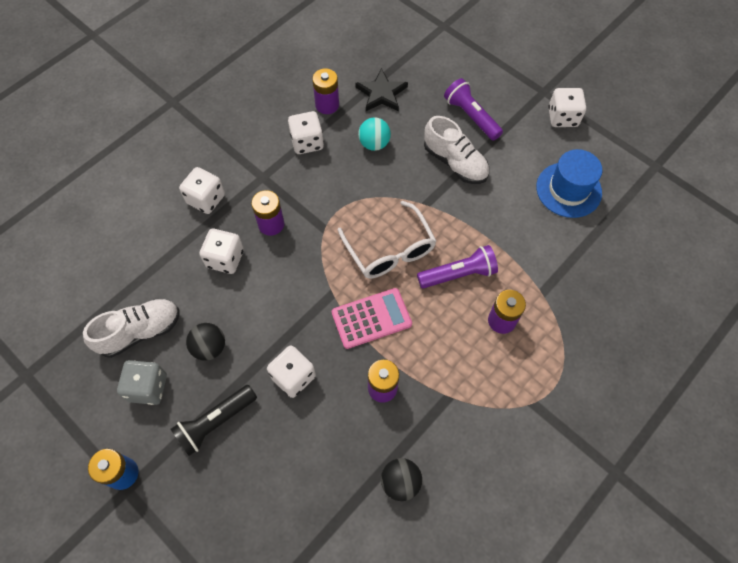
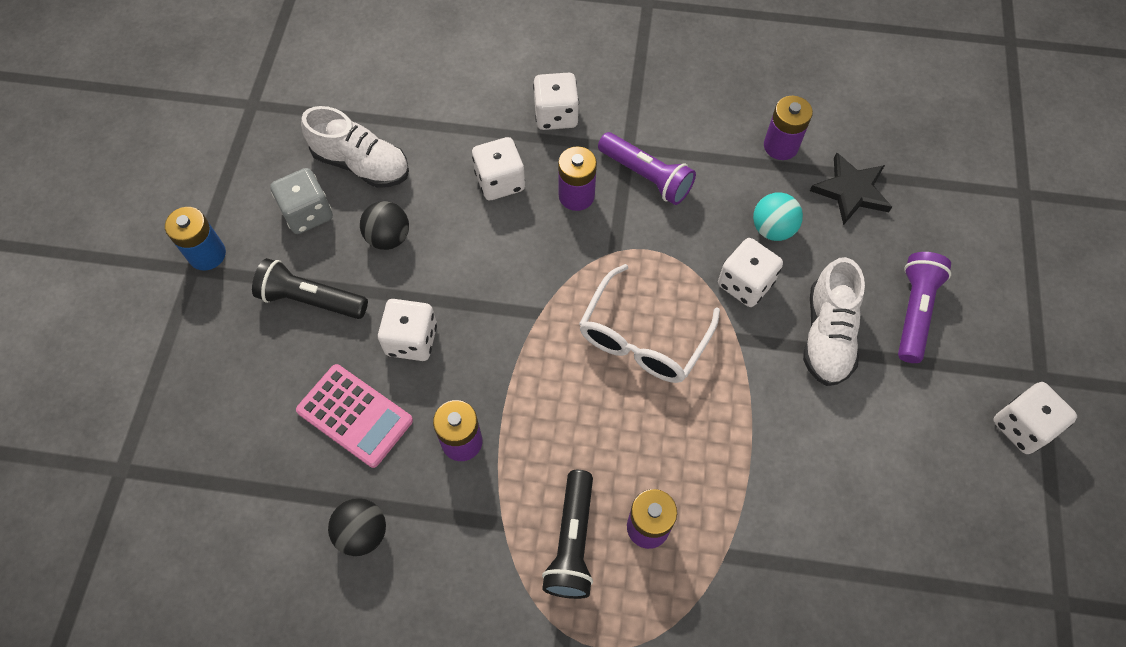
camera: 55 degrees right, 0 degrees up
white dice [288,111,324,154] -> white dice moved to [718,238,783,307]
pink calculator [332,288,412,349] -> pink calculator moved to [296,364,413,468]
purple flashlight [417,245,498,288] -> purple flashlight moved to [598,132,696,205]
blue hat [536,149,602,218] -> none
none -> black flashlight [542,470,593,599]

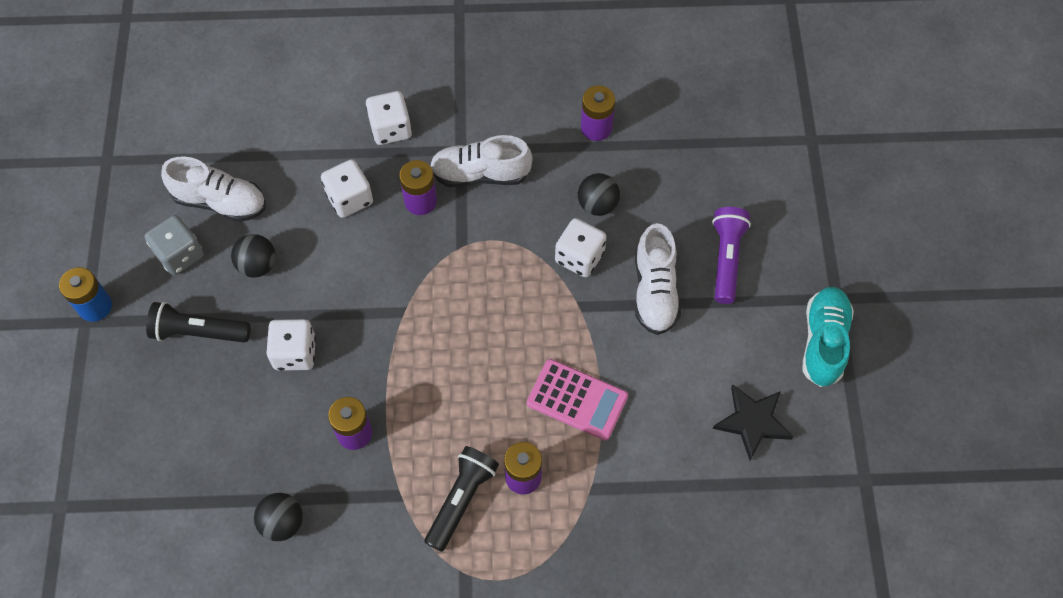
camera: 10 degrees left, 0 degrees up
pink calculator [296,364,413,468] -> pink calculator moved to [527,359,628,440]
black flashlight [542,470,593,599] -> black flashlight turned 150 degrees counterclockwise [425,446,499,552]
white glasses [579,264,720,383] -> none
purple flashlight [598,132,696,205] -> white shoe [430,135,533,187]
turquoise ball [753,192,803,241] -> black ball [578,173,620,216]
black star [810,152,892,225] -> black star moved to [713,385,793,460]
white dice [993,382,1077,454] -> turquoise shoe [802,287,854,387]

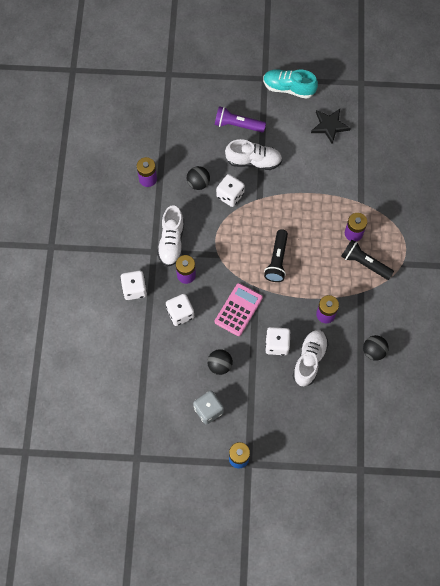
camera: 85 degrees left, 5 degrees up
black flashlight [146,302,251,343] -> black flashlight moved to [264,229,288,282]
white shoe [161,156,266,222] -> white shoe moved to [293,330,329,386]
pink calculator [527,359,628,440] -> pink calculator moved to [215,283,263,336]

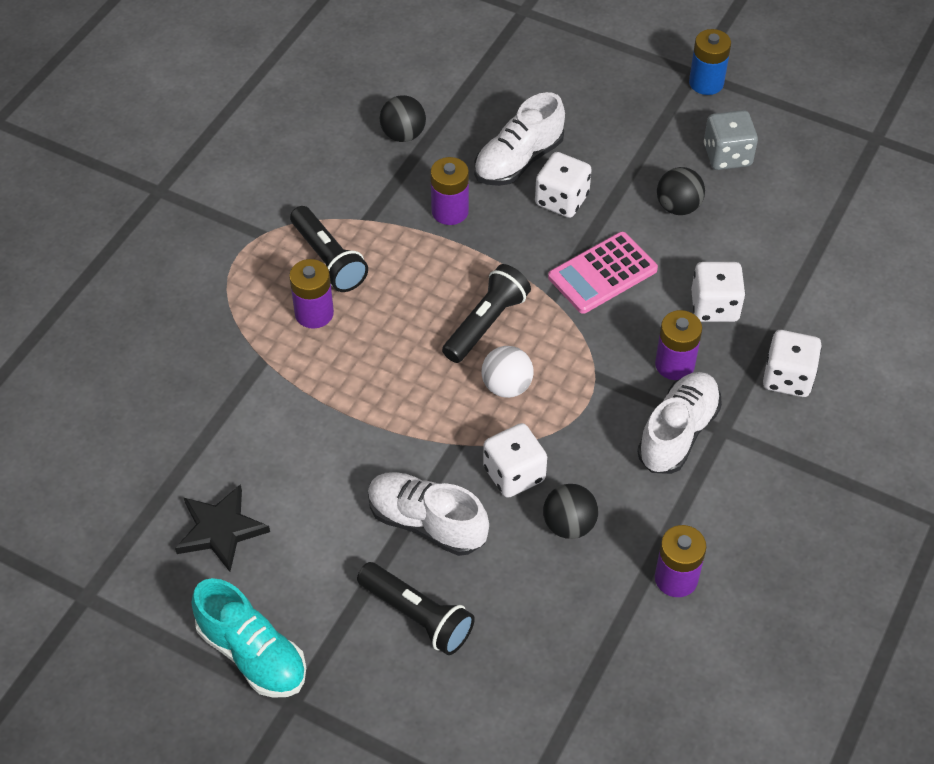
camera: 155 degrees left, 15 degrees down
purple flashlight [215,106,266,133] -> black flashlight [357,562,475,655]
none -> white ball [481,346,533,398]

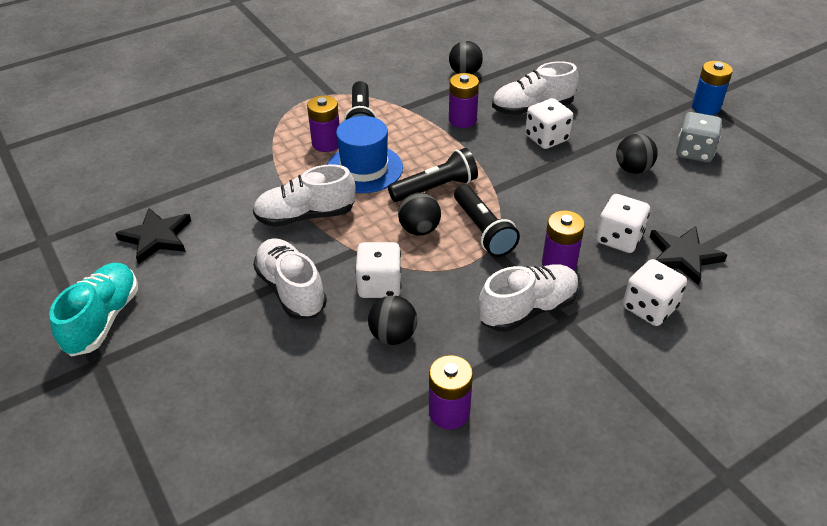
camera: 30 degrees right, 10 degrees down
turquoise shoe [191,578,306,698] -> turquoise shoe turned 150 degrees counterclockwise [49,263,138,357]
black flashlight [357,562,475,655] -> black flashlight moved to [454,185,520,257]
white ball [481,346,533,398] -> black ball [398,192,441,236]
pink calculator [548,232,658,314] -> none
none -> white shoe [253,164,355,227]
none -> blue hat [327,116,403,193]
none -> black star [650,226,727,286]

